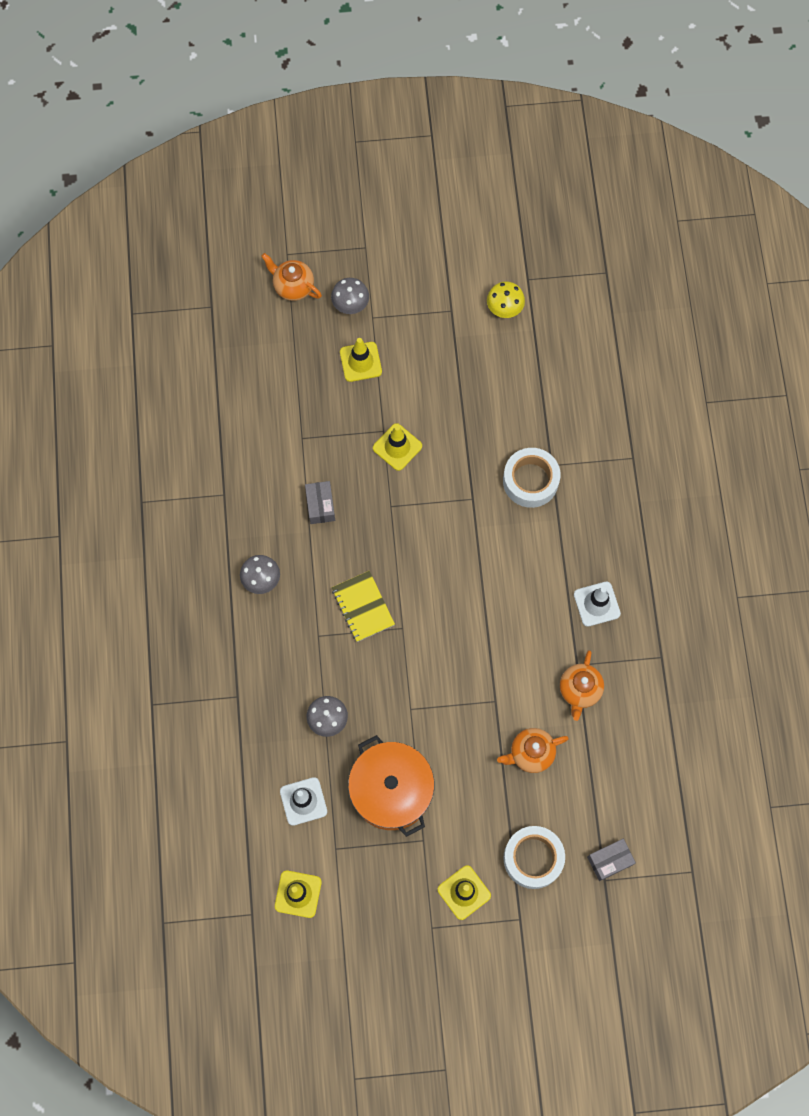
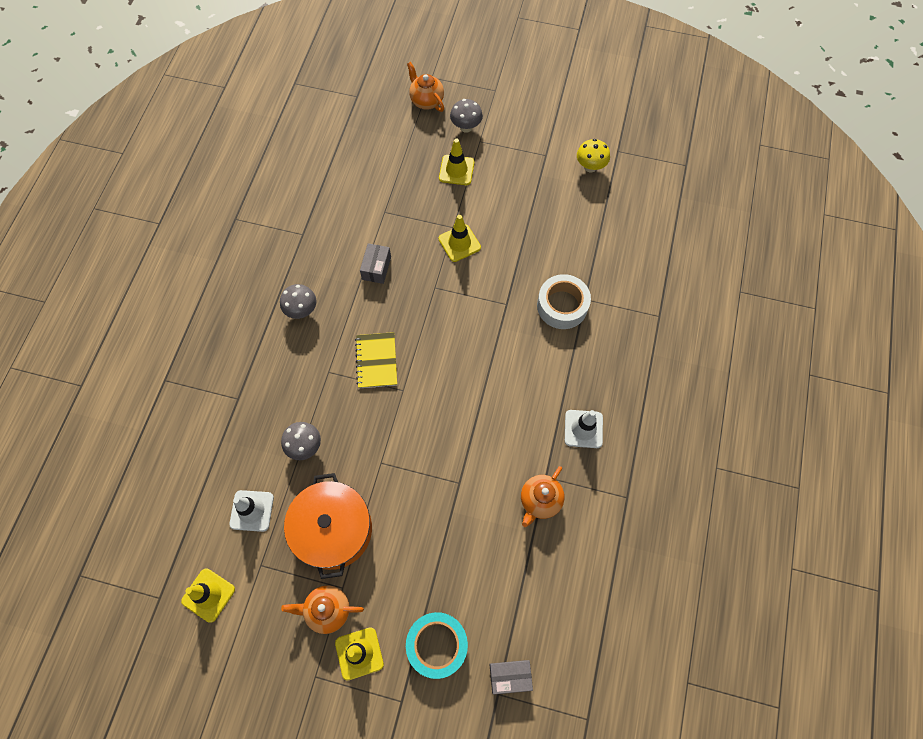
camera: 20 degrees right, 5 degrees down
orange teapot [497,728,569,773] -> orange teapot moved to [281,585,364,634]
white tape [503,826,565,889] -> turquoise tape [406,612,468,679]

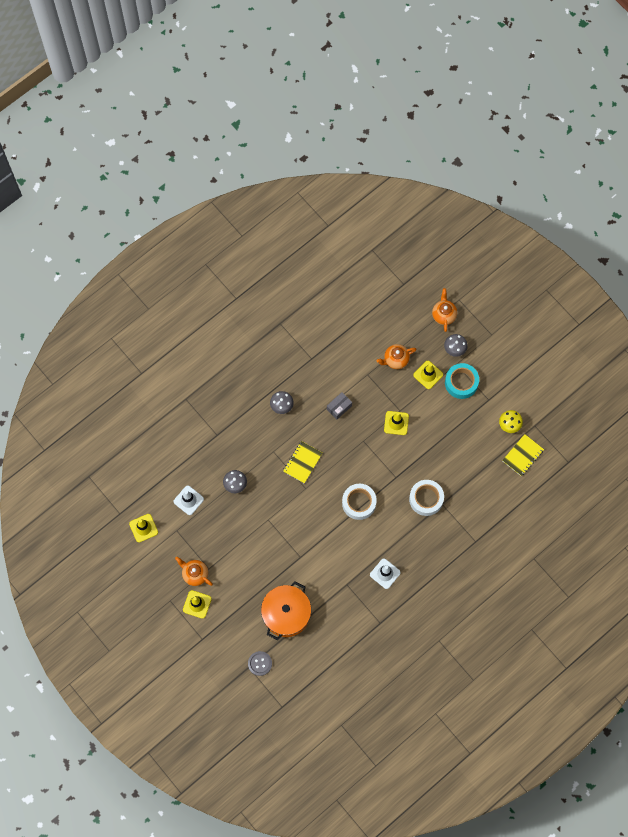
camera: 35 degrees right, 5 degrees up
orange pot [284,473,372,579] -> orange pot moved to [261,581,311,640]
turquoise tape [406,612,468,679] -> turquoise tape moved to [445,363,479,399]
grey box [489,660,533,694] -> grey button [248,651,272,676]
orange teapot [521,466,565,527] -> orange teapot moved to [376,344,417,369]
none -> white tape [342,484,377,520]
none -> yellow notebook [502,434,544,476]

